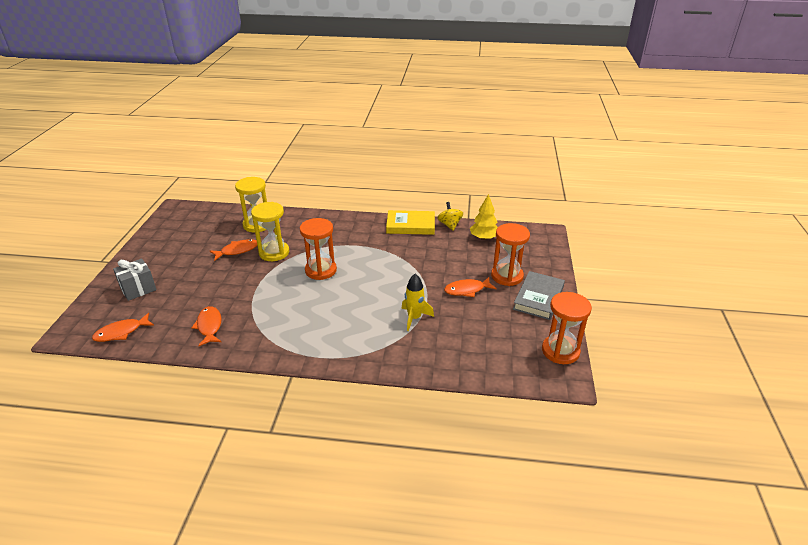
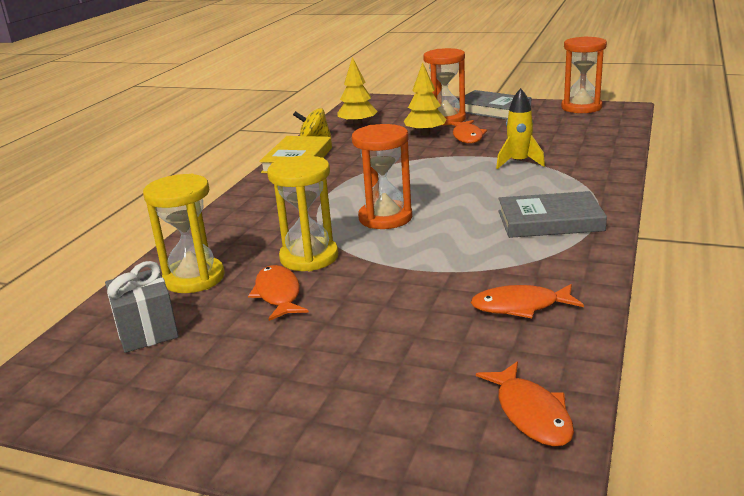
camera: 75 degrees left, 10 degrees down
grey gift [113,259,157,301] -> grey gift moved to [105,261,179,353]
none -> yellow tree [404,62,446,136]
none -> grey book [498,191,607,238]

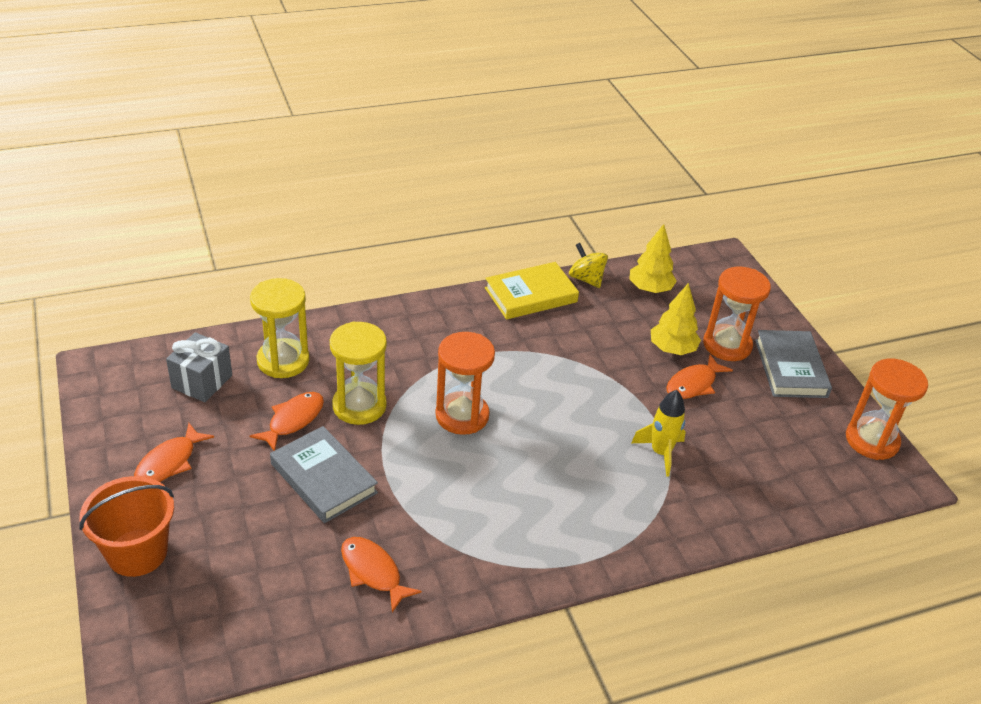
camera: 45 degrees right, 15 degrees up
orange fish [476,361,574,447] -> orange fish moved to [134,423,214,482]
grey book [498,191,607,238] -> grey book moved to [270,426,378,523]
none -> orange bucket [79,476,174,577]

